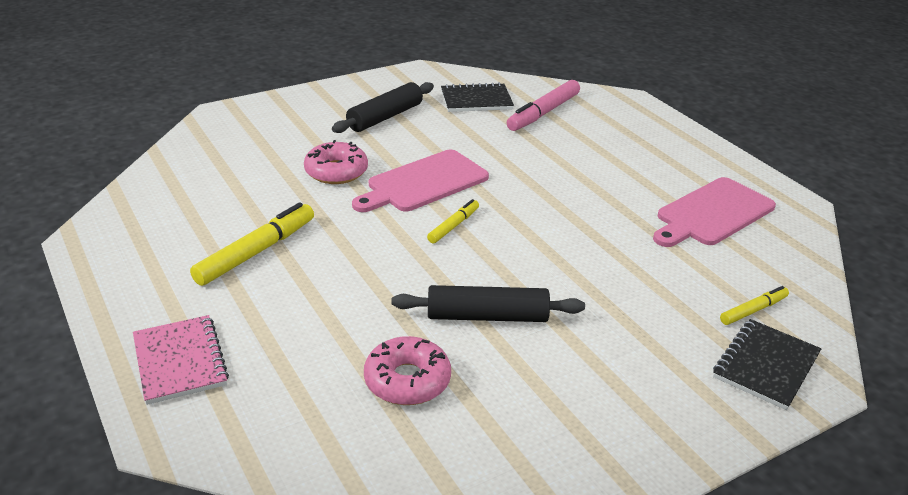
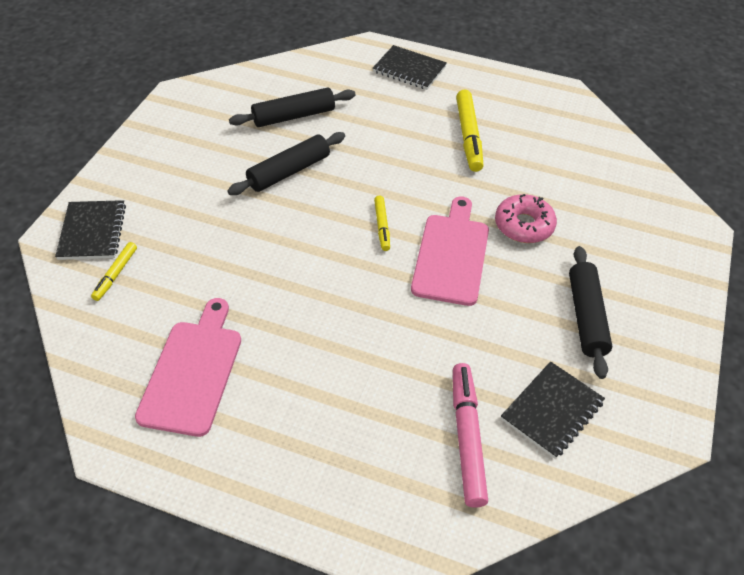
camera: 140 degrees right, 15 degrees up
pink notebook [133,315,229,405] -> black notebook [373,45,447,90]
pink donut [364,336,451,405] -> black rolling pin [229,88,355,127]

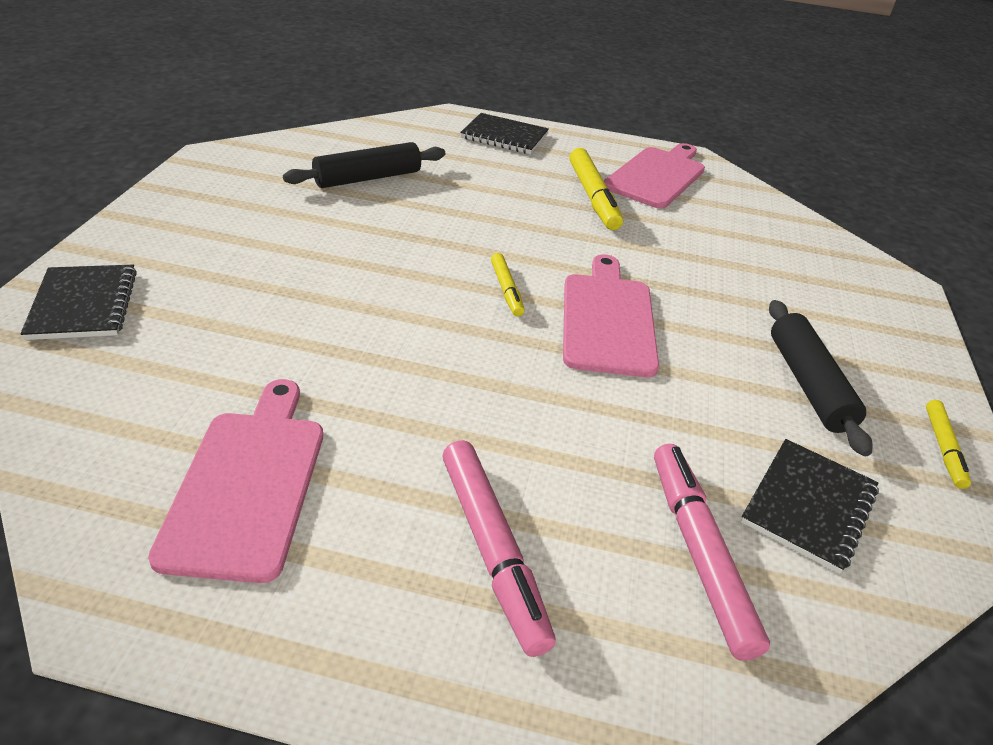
camera: 10 degrees left, 10 degrees down
yellow marker [91,242,137,301] -> yellow marker moved to [926,400,971,489]
black rolling pin [227,132,345,195] -> none
pink donut [495,194,557,243] -> none
none -> pink marker [443,440,556,657]
none -> pink cutting board [604,143,705,209]

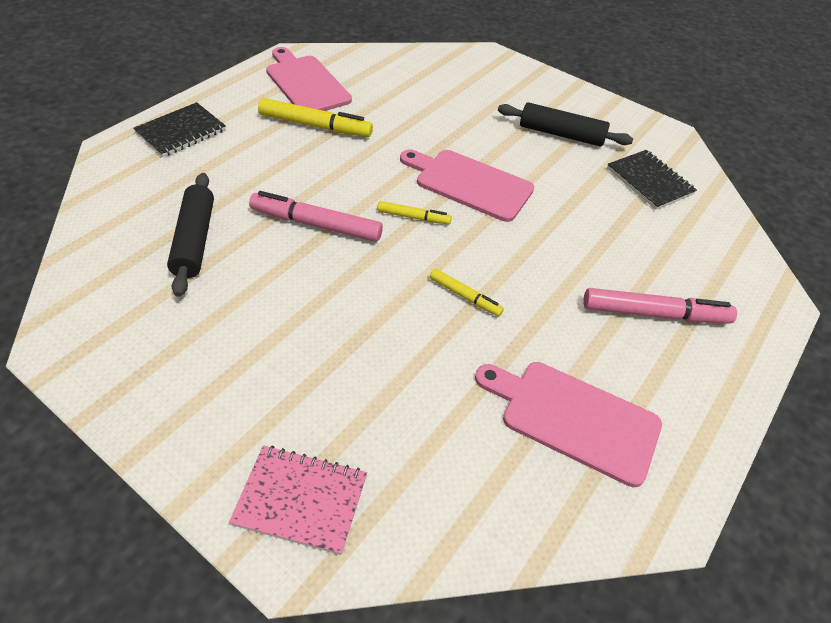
camera: 65 degrees left, 10 degrees up
black notebook [20,265,137,340] -> pink notebook [229,445,367,555]
pink marker [654,444,770,661] -> pink marker moved to [249,191,383,242]
yellow marker [926,400,971,489] -> yellow marker moved to [430,268,504,316]

